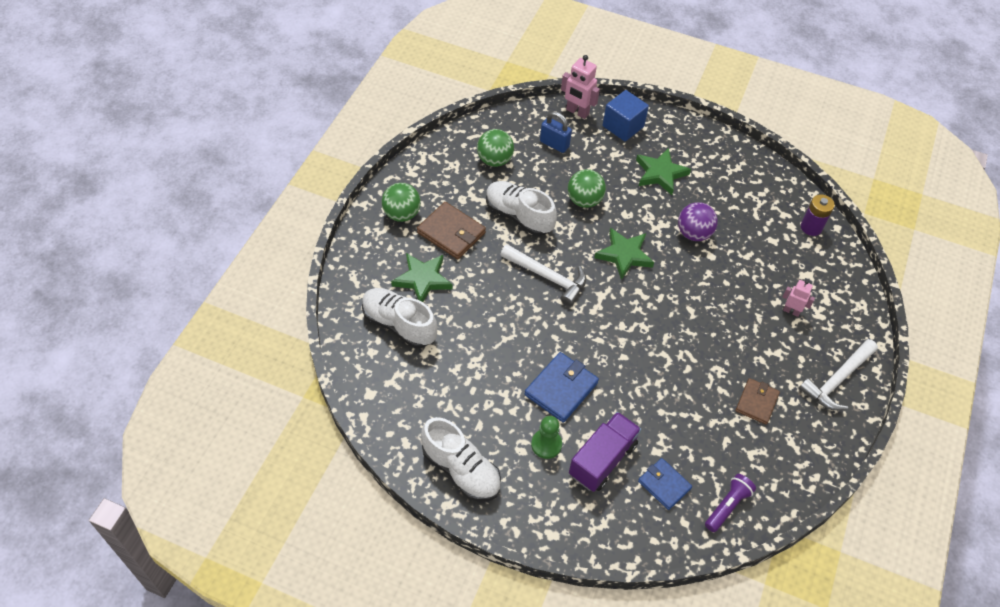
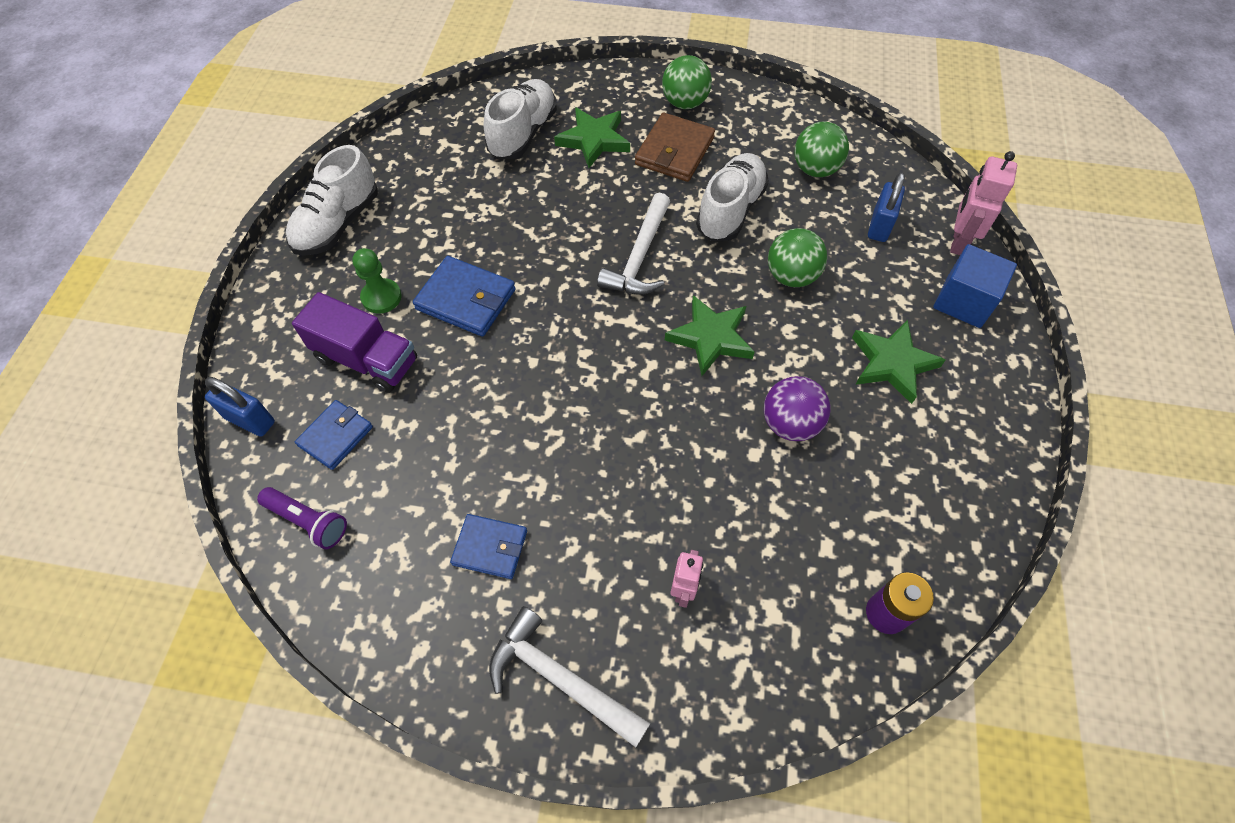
camera: 80 degrees right, 5 degrees up
brown wallet [736,378,780,425] -> blue wallet [450,514,527,579]
none -> blue padlock [205,377,275,437]

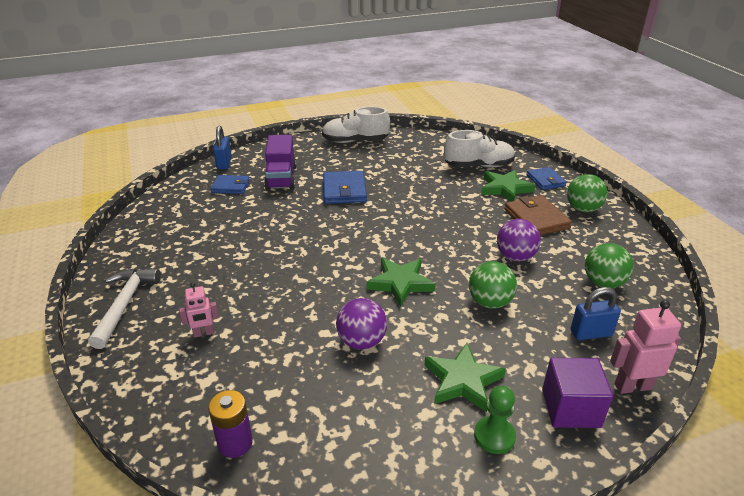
camera: 60 degrees right, 25 degrees down
purple flashlight [257,487,347,550] -> none
green pawn [352,248,402,314] -> green pawn moved to [474,386,516,454]
blue wallet [450,514,527,579] -> blue wallet moved to [526,167,567,190]
white hammer [597,193,670,295] -> none
brown wallet [635,113,715,182] -> brown wallet turned 75 degrees clockwise [504,195,572,235]
white shoe [696,153,769,241] -> purple ball [497,219,541,262]
blue cube [933,244,1017,328] -> purple cube [542,357,613,428]

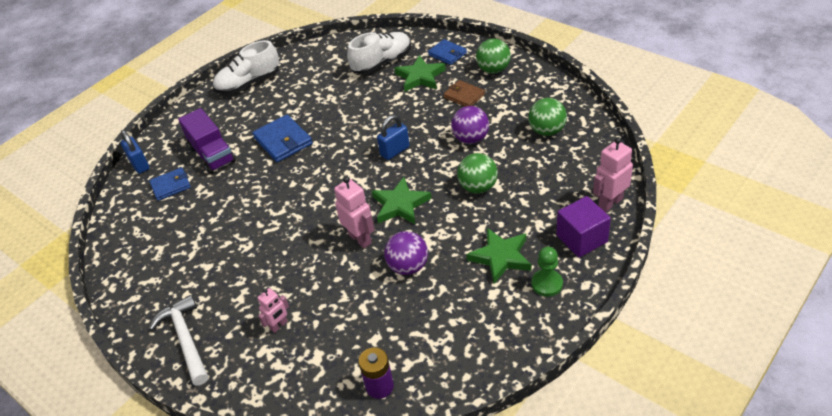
camera: 25 degrees left, 10 degrees up
brown wallet [504,195,572,235] -> brown wallet [443,80,485,107], size x0.67
blue padlock [571,287,621,340] -> blue padlock moved to [377,115,410,160]
none -> pink robot [334,176,375,248]

